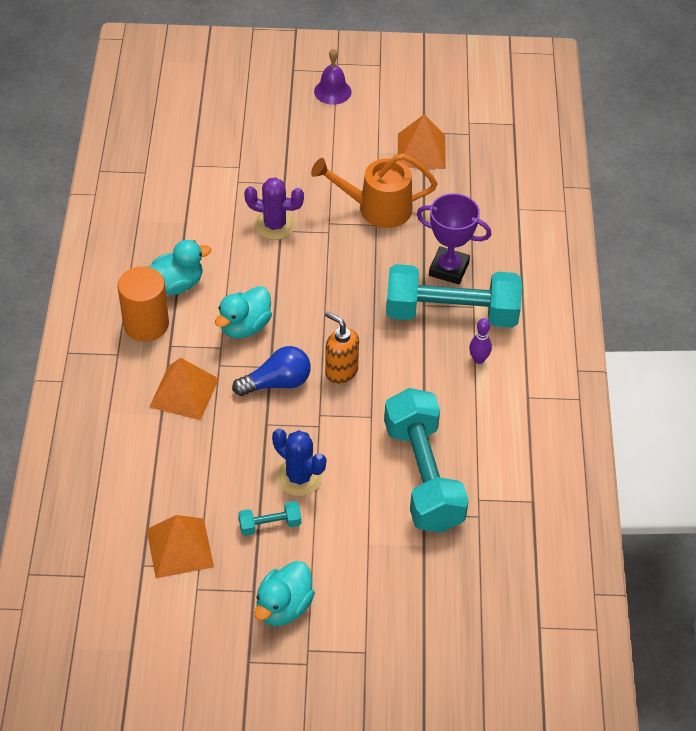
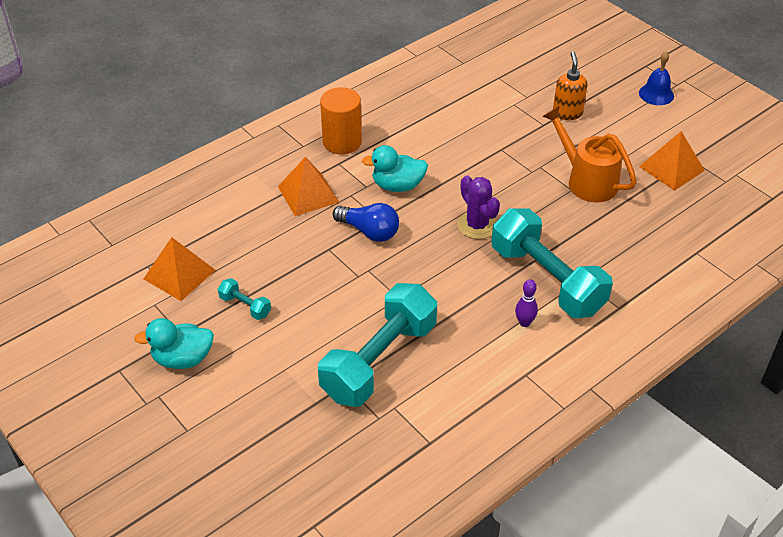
camera: 50 degrees right, 5 degrees down
turquoise duck [148,240,211,295] -> none
purple cactus [244,177,304,240] -> purple cactus moved to [457,176,500,239]
blue cactus [272,428,326,496] -> none
purple bell [314,48,352,105] -> blue bell [639,51,674,105]
orange soap dispenser [325,311,359,384] -> orange soap dispenser moved to [553,51,588,120]
purple trophy [416,193,492,284] -> none

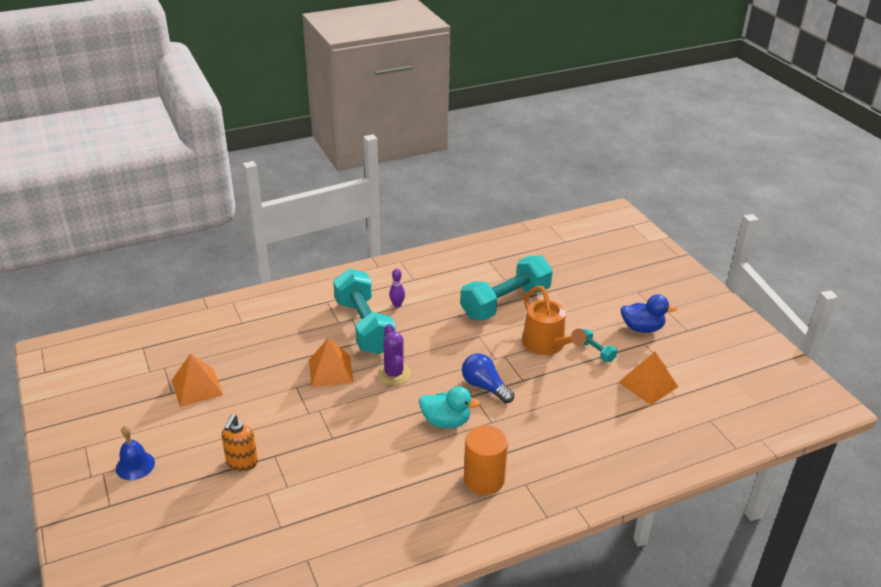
camera: 165 degrees left, 10 degrees down
turquoise duck [134,318,214,369] -> blue duck [621,294,677,333]
orange pyramid [278,157,339,216] -> orange pyramid moved to [309,338,354,387]
orange watering can [543,107,637,202] -> orange watering can moved to [522,286,587,355]

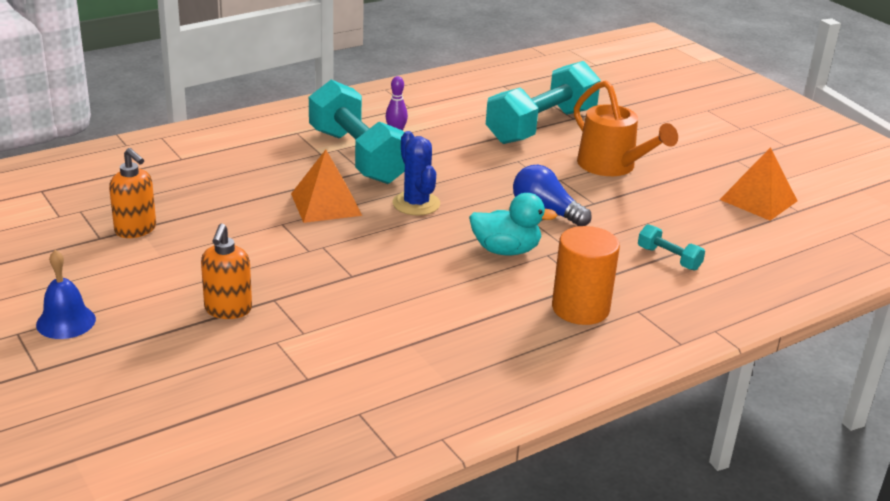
camera: 10 degrees left, 5 degrees down
orange pyramid [172,354,223,407] -> orange soap dispenser [109,148,156,238]
purple cactus [377,324,411,385] -> blue cactus [392,131,440,216]
turquoise dumbbell [582,329,617,362] -> turquoise dumbbell moved to [638,224,705,271]
blue duck [621,294,677,333] -> none

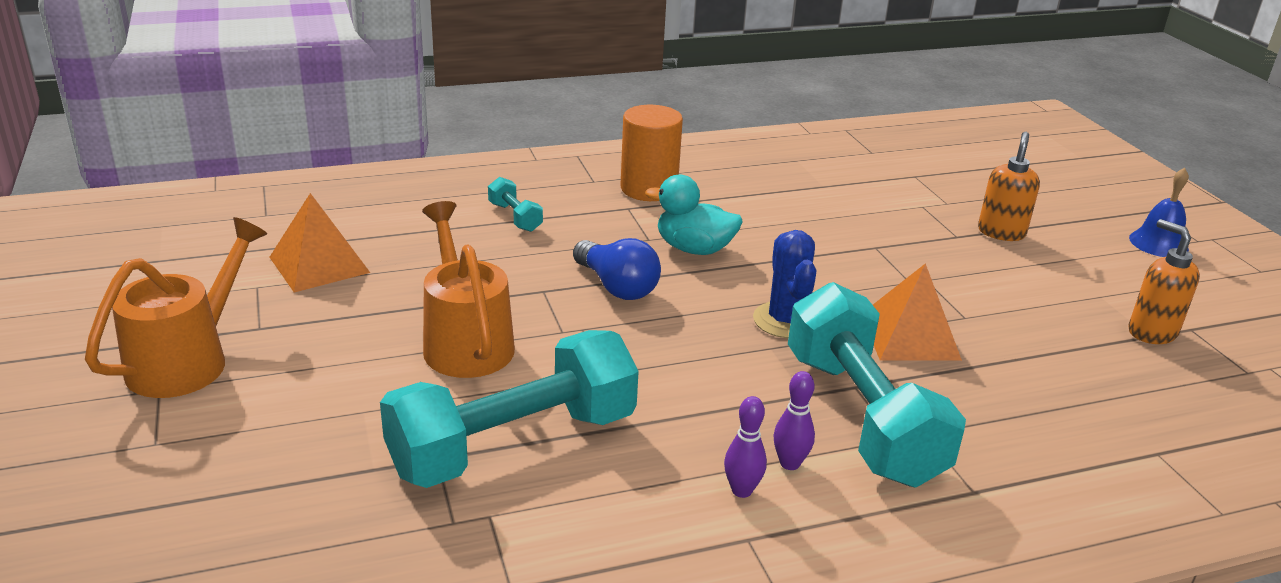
camera: 165 degrees left, 0 degrees up
none -> orange watering can [85,217,267,398]
none -> purple bowling pin [724,396,767,498]

